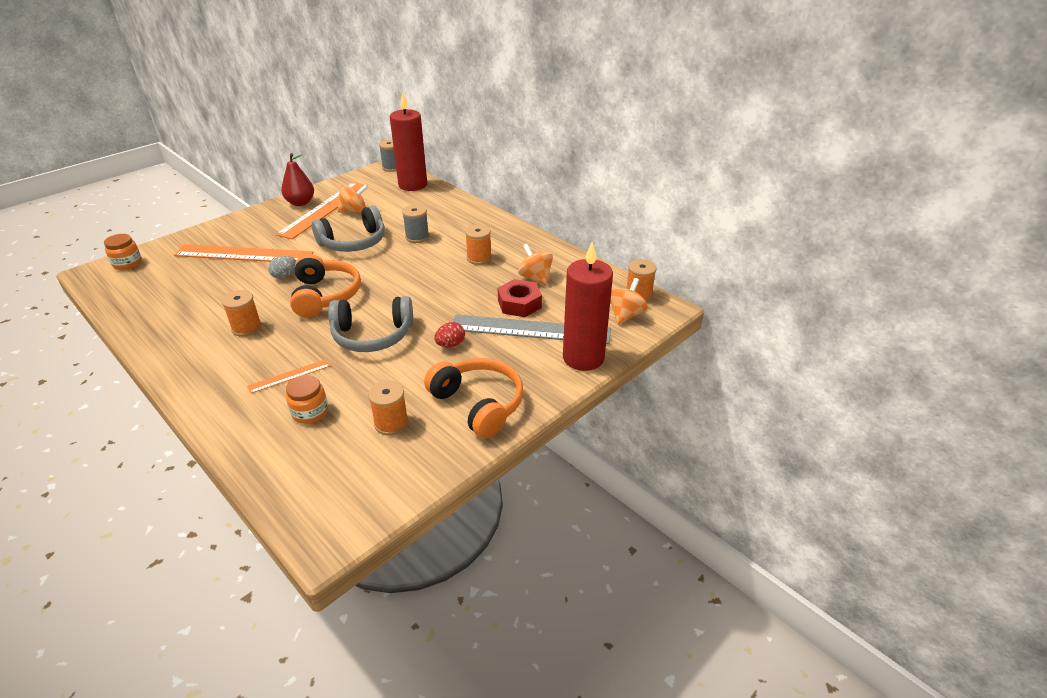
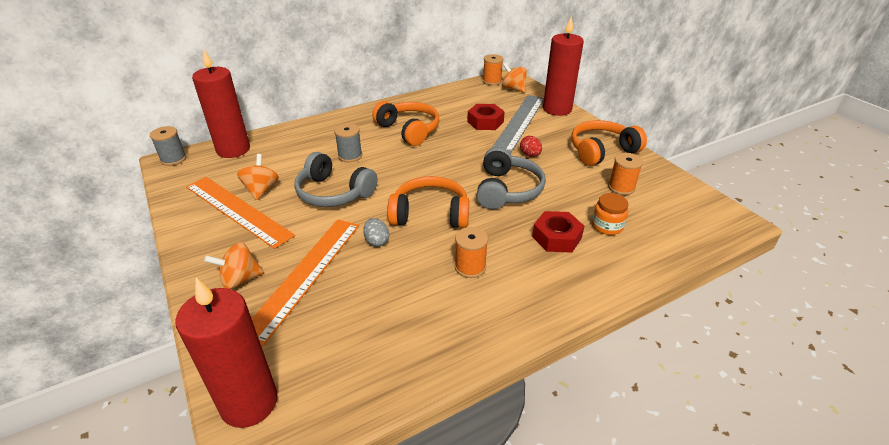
camera: 75 degrees left, 0 degrees up
orange jar [104,234,142,270] -> red candle [175,278,278,428]
orange ruler [247,359,331,394] -> red nut [532,211,584,253]
red pear [281,153,314,206] -> none
grey headphones [312,206,385,252] -> grey headphones turned 135 degrees clockwise [294,152,377,207]
orange spool [465,224,492,265] -> orange headphones [372,101,439,146]
orange spinning top [518,244,553,285] -> orange spinning top moved to [204,242,264,289]

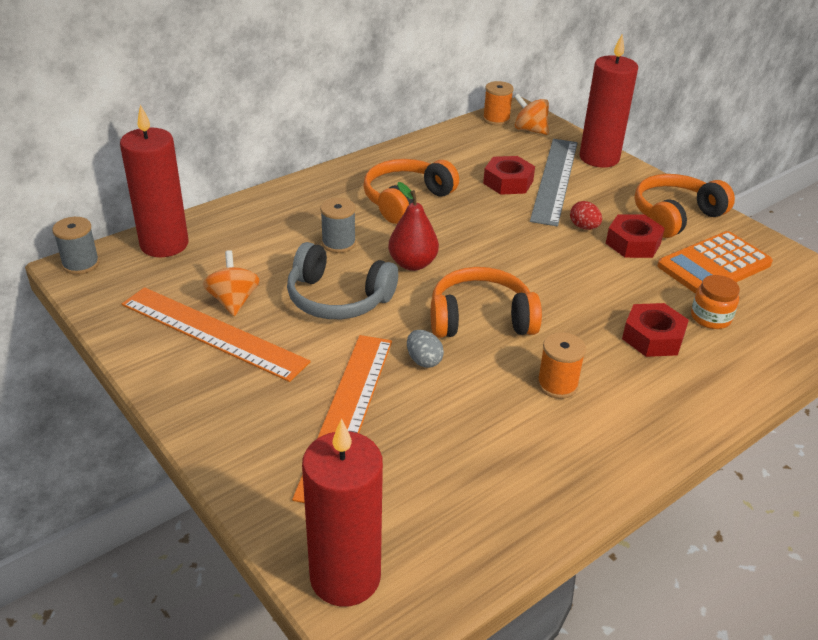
camera: 10 degrees left, 0 degrees up
orange spinning top [204,242,264,289] -> none
orange headphones [372,101,439,146] -> orange headphones turned 90 degrees counterclockwise [363,159,459,224]
grey headphones [476,147,546,209] -> none
orange spool [608,153,643,195] -> orange calculator [657,231,773,294]
none -> red pear [388,182,439,271]
none -> red nut [606,214,665,258]

